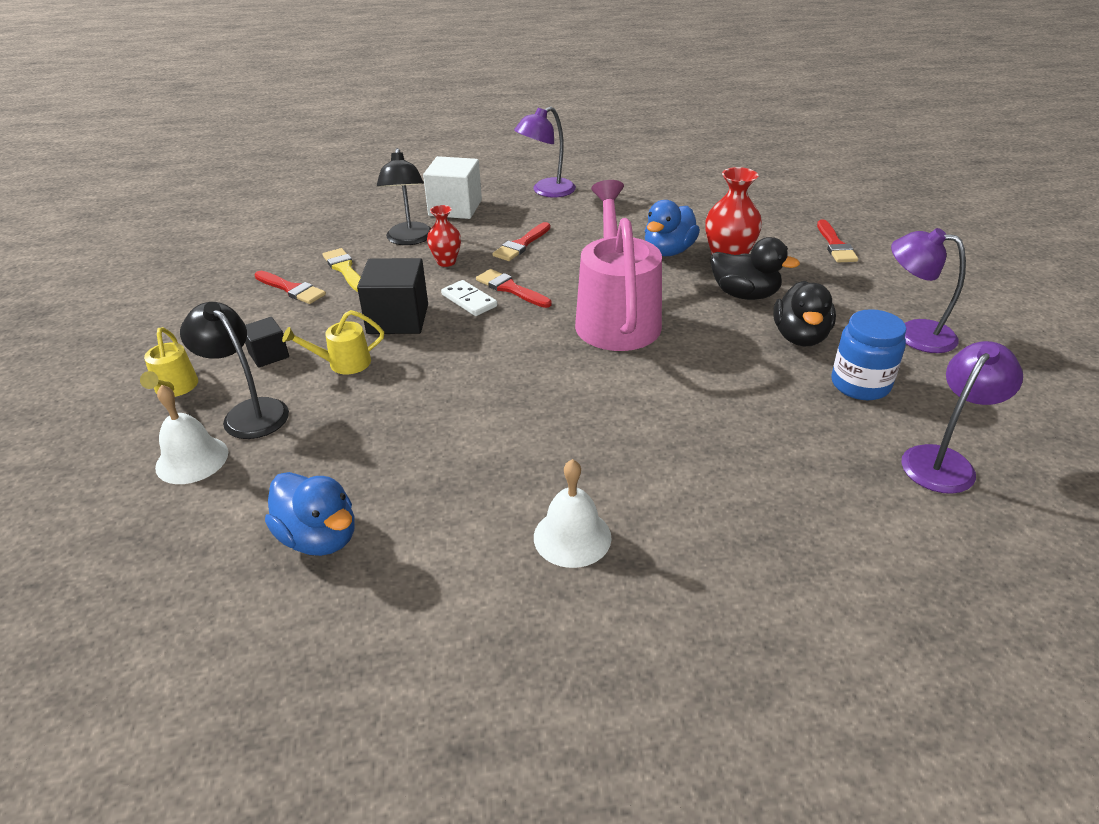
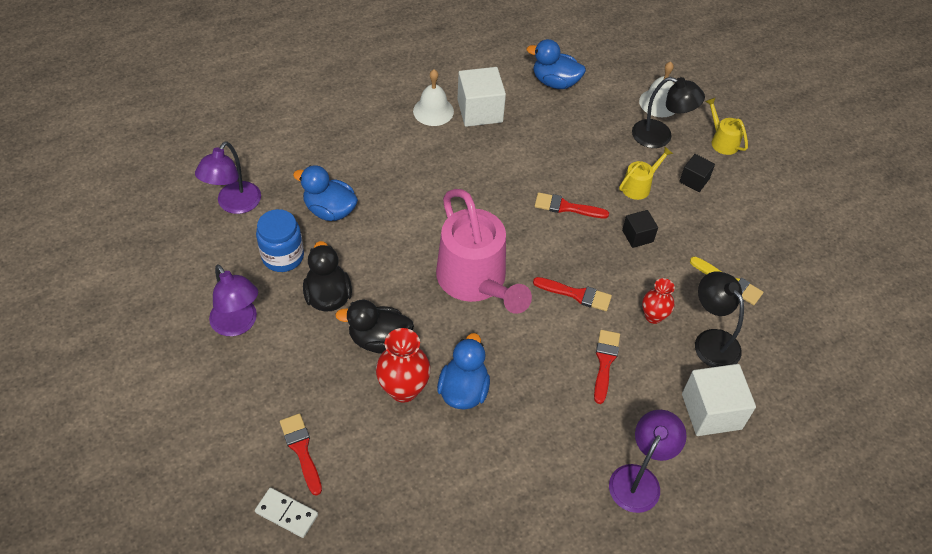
camera: 155 degrees right, 15 degrees up
red brush [255,271,326,304] -> red brush moved to [535,192,609,218]
black cube [357,258,428,334] -> black cube [622,210,658,248], size x0.56
white domino [441,280,497,316] -> white domino moved to [255,488,318,538]
purple lamp [891,228,966,353] -> purple lamp turned 45 degrees clockwise [209,264,258,336]
none -> blue duck [293,165,358,221]
none -> white cube [457,67,506,127]

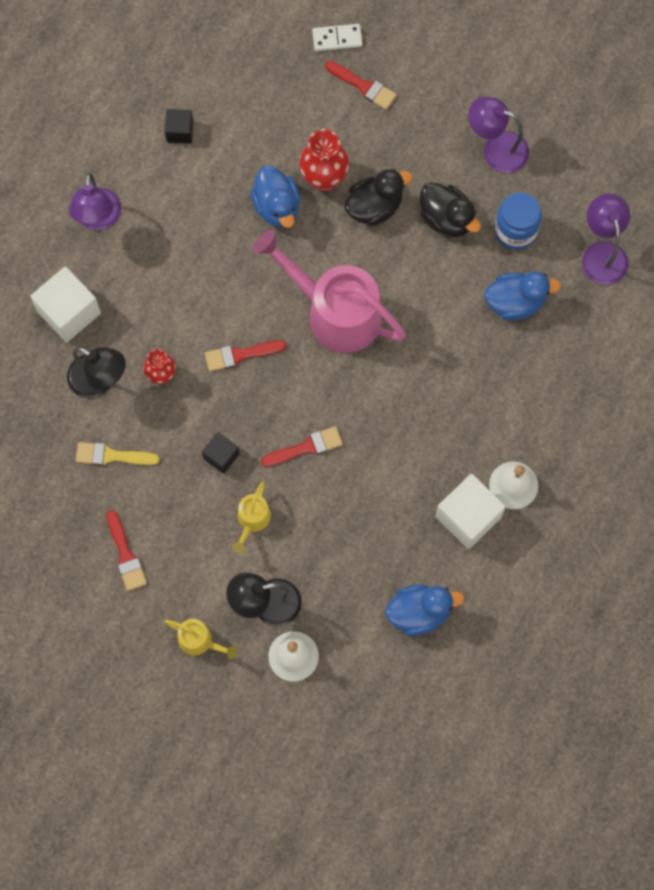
camera: 150 degrees right, 20 degrees up
red brush [594,330,620,404] -> red brush moved to [107,510,147,591]
black cube [679,154,715,192] -> black cube moved to [165,109,193,143]

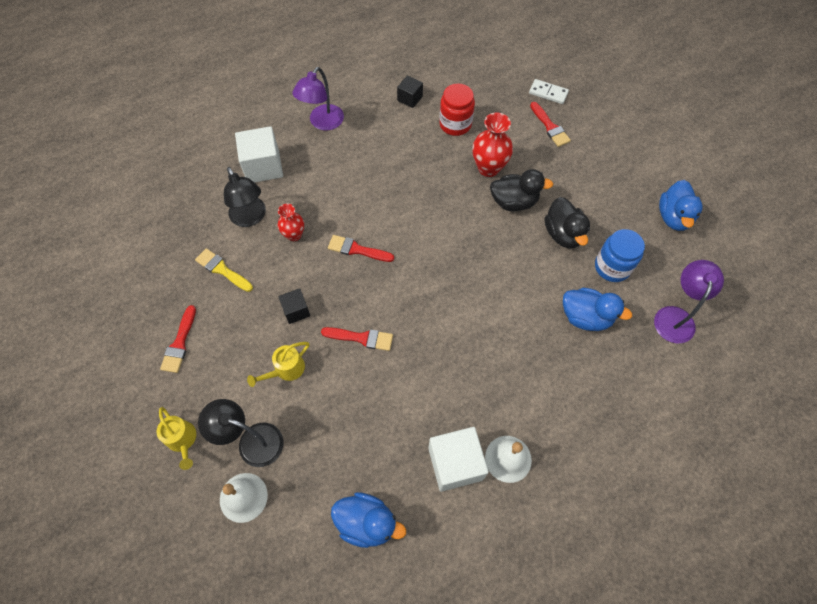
camera: 30 degrees right, 10 degrees down
blue duck [250,166,300,228] -> blue duck moved to [659,180,703,231]
pink watering can [253,230,406,353] -> none
purple lamp [468,96,529,173] -> none
none -> red jar [439,83,475,136]

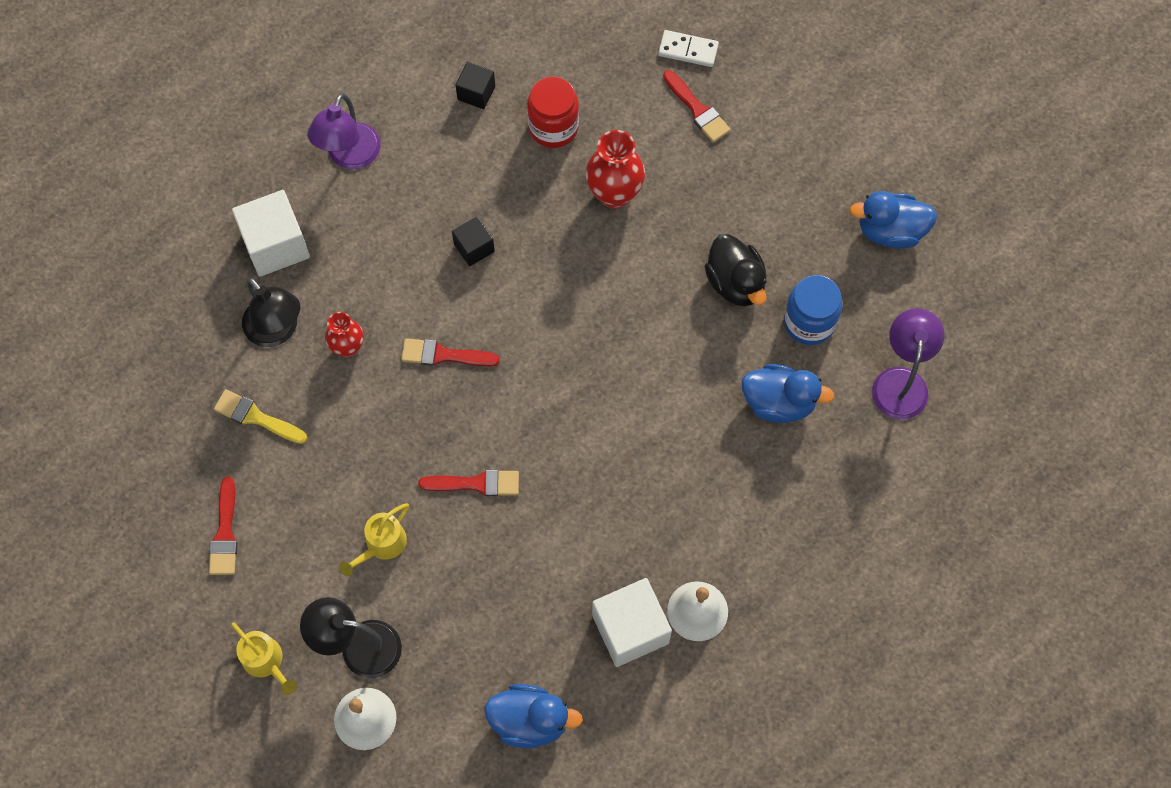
camera: 10 degrees left, 5 degrees up
black cube [278,288,310,324] -> black cube moved to [452,216,495,266]
black duck [490,169,553,211] -> none
blue duck [659,180,703,231] -> blue duck turned 90 degrees clockwise [849,191,937,249]

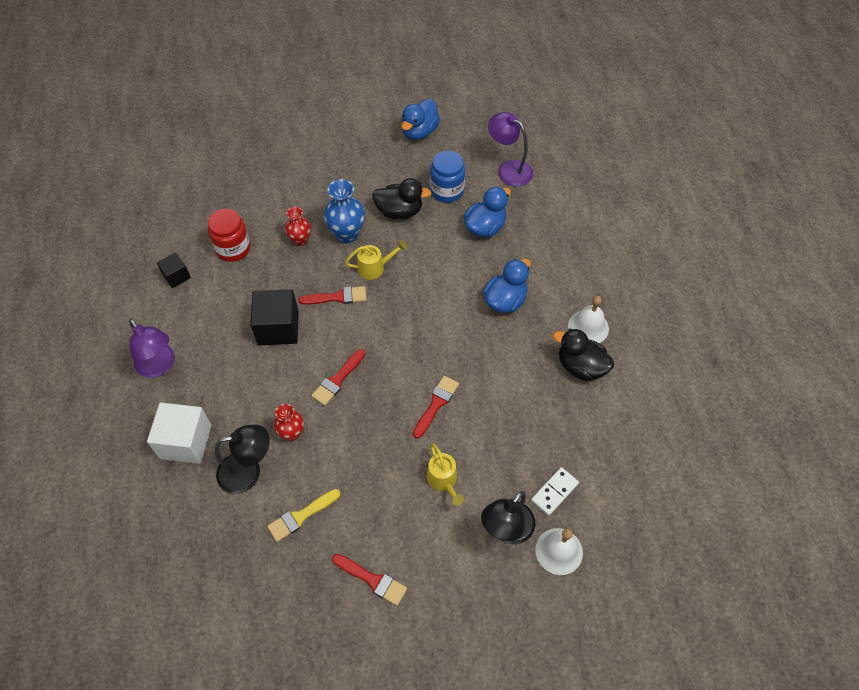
camera: 60 degrees left, 10 degrees down
yellow watering can [231,622,297,695] -> yellow watering can moved to [345,240,407,280]
black cube [452,216,495,266] -> black cube [250,289,299,345], size x1.79
blue duck [484,684,583,749] -> blue duck moved to [483,259,531,313]
red vase [586,130,645,209] -> red vase [285,207,311,246], size x0.63
white cube [592,578,672,667] -> black duck [553,329,614,381]
white domino [658,30,719,67] -> white domino moved to [531,467,579,516]
red brush [663,70,731,142] -> red brush moved to [298,286,367,305]
none -> blue vase [324,179,365,243]

